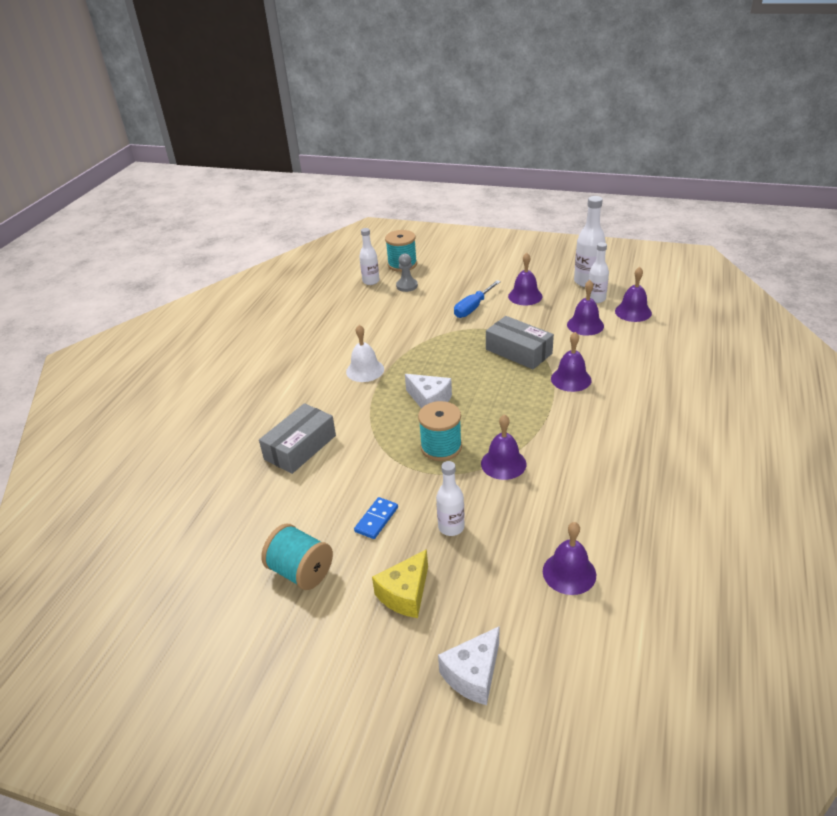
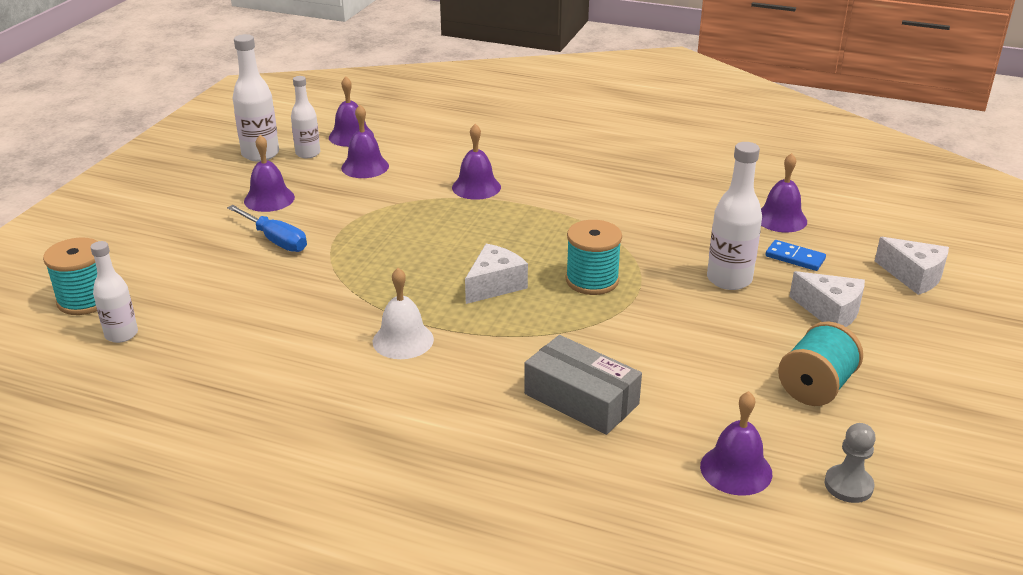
camera: 90 degrees left, 5 degrees down
blue domino [354,497,398,539] -> blue domino moved to [765,240,826,271]
yellow cheese [372,549,428,618] -> white cheese [789,271,865,327]
grey pawn [396,253,418,292] -> grey pawn moved to [825,423,876,503]
white bottle [436,461,465,536] -> white bottle [707,142,762,290], size x1.51
purple bell [481,414,526,480] -> purple bell moved to [700,391,772,496]
grey box [486,316,554,369] -> none

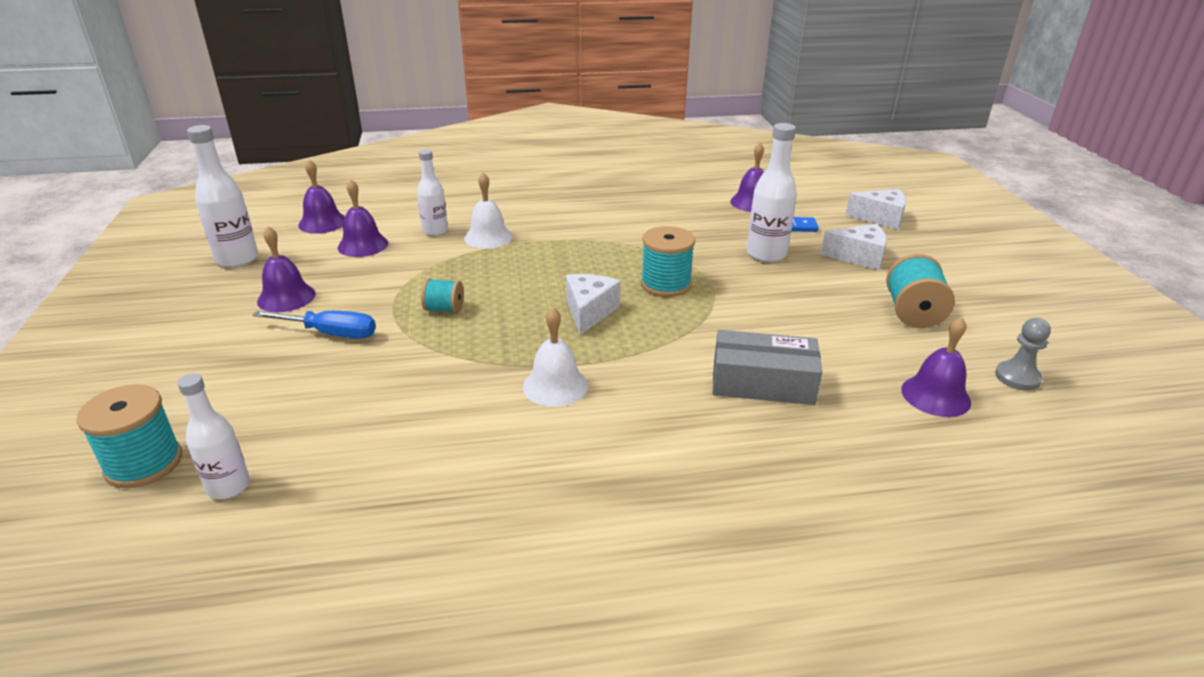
camera: 30 degrees left, 0 degrees up
white bottle [291,76,320,158] -> white bottle moved to [417,149,448,236]
purple bell [452,124,501,200] -> white bell [464,173,513,249]
none -> turquoise spool [421,278,464,313]

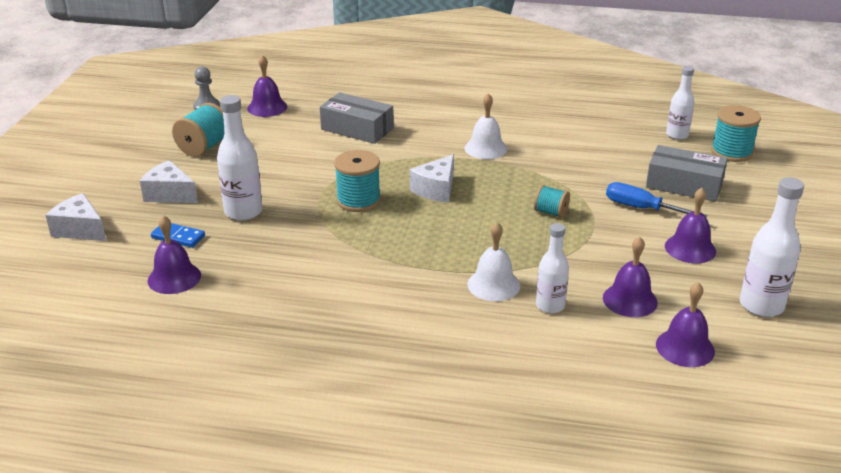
camera: 160 degrees left, 0 degrees up
none -> grey box [646,145,728,202]

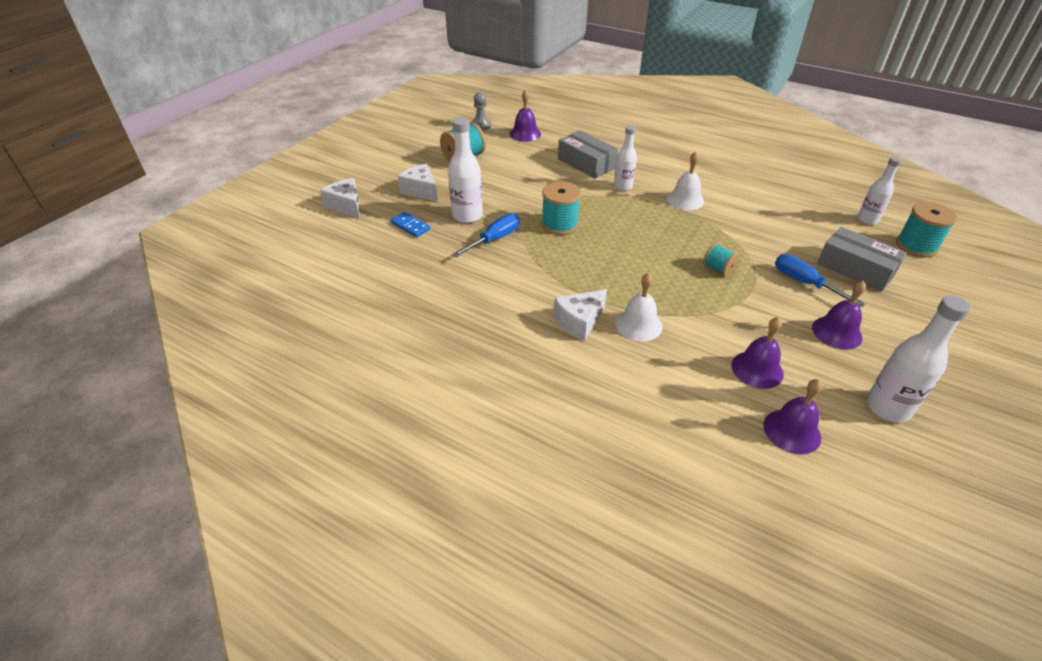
camera: 20 degrees right, 10 degrees up
purple bell [148,215,201,294] -> none
white cheese [410,154,454,203] -> white cheese moved to [554,289,607,341]
white bottle [536,223,569,313] -> white bottle moved to [614,125,637,191]
none -> blue screwdriver [452,214,520,257]

